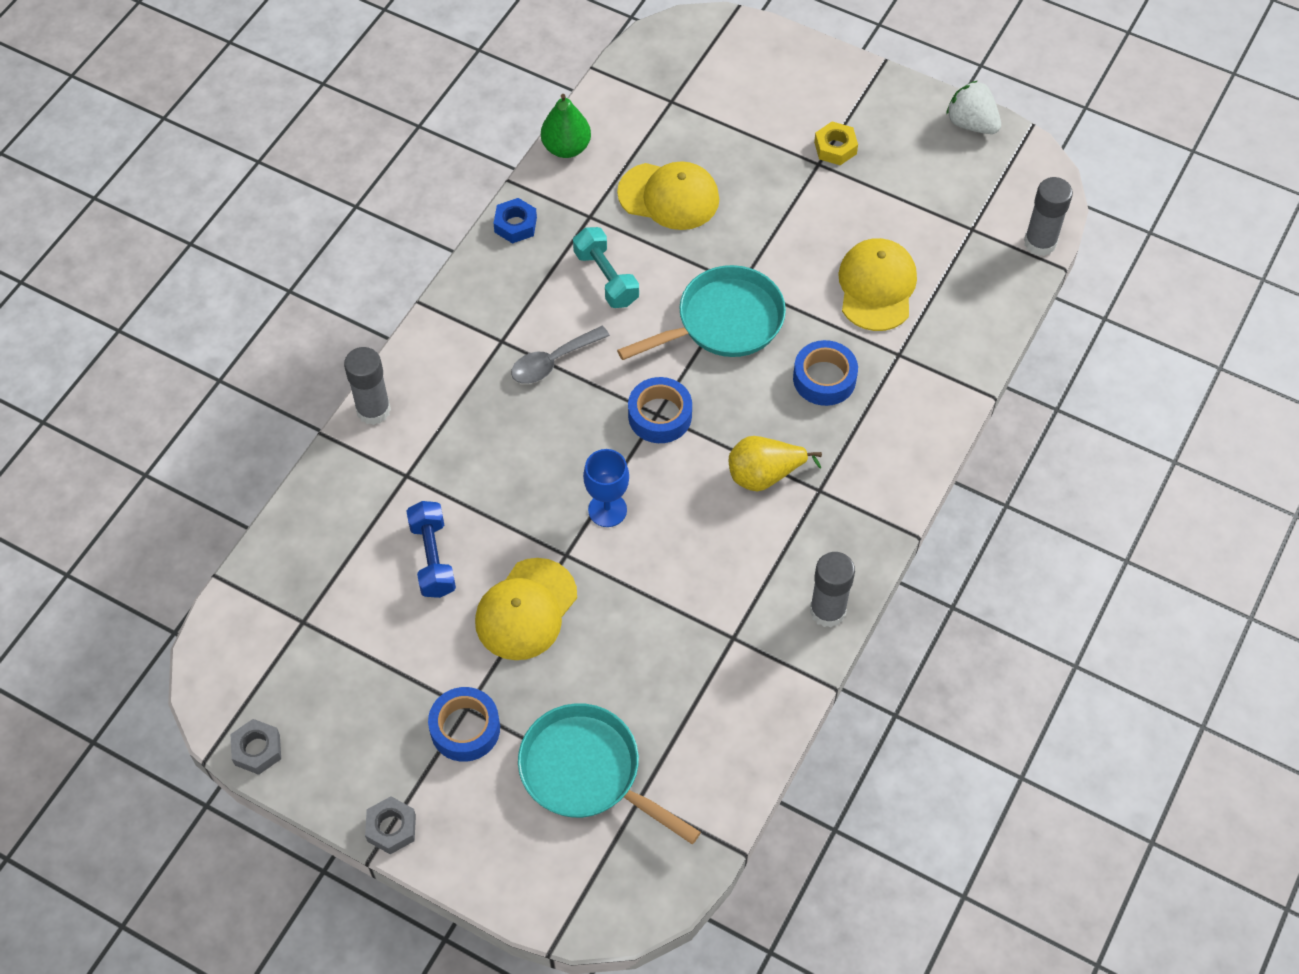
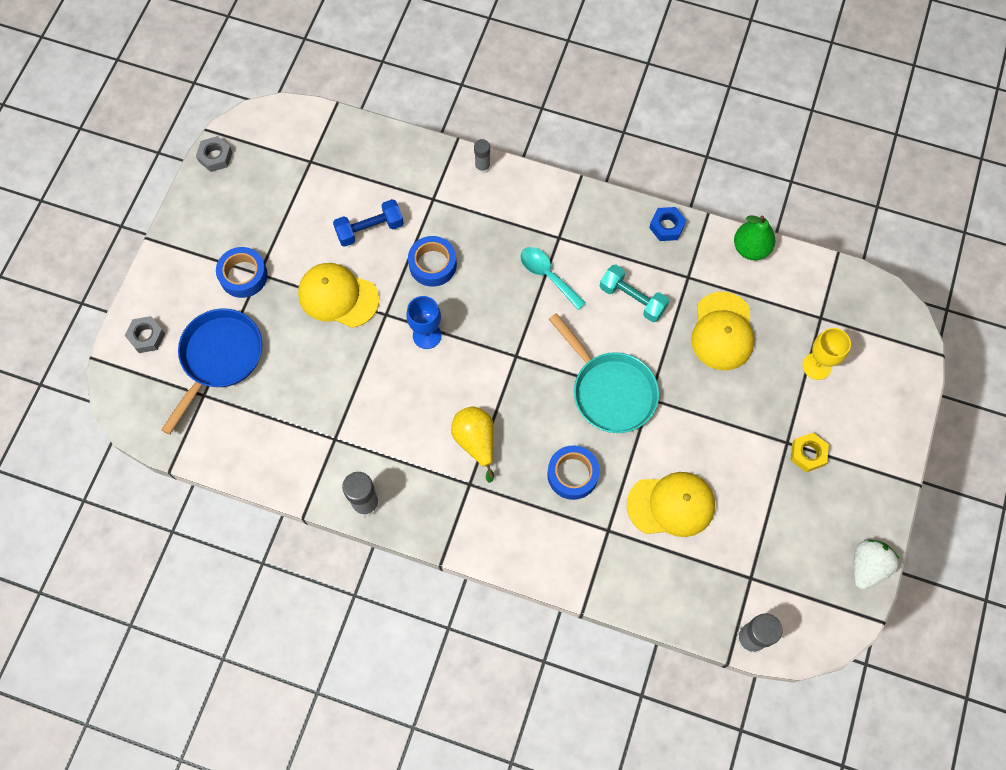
camera: 80 degrees right, 10 degrees up
grey glue stick [344,347,391,425] -> grey glue stick [474,139,490,174], size x0.62
grey nut [365,796,416,854] -> grey nut moved to [125,316,165,353]
grey spoon [511,326,610,384] -> turquoise spoon [520,247,586,310]
turquoise pan [518,703,701,844] -> blue pan [161,309,262,435]
turquoise dumbbell [573,227,639,308] -> turquoise dumbbell turned 75 degrees clockwise [600,265,669,322]
blue tape [628,377,692,443] -> blue tape moved to [408,236,457,287]
none -> yellow goblet [802,328,851,380]

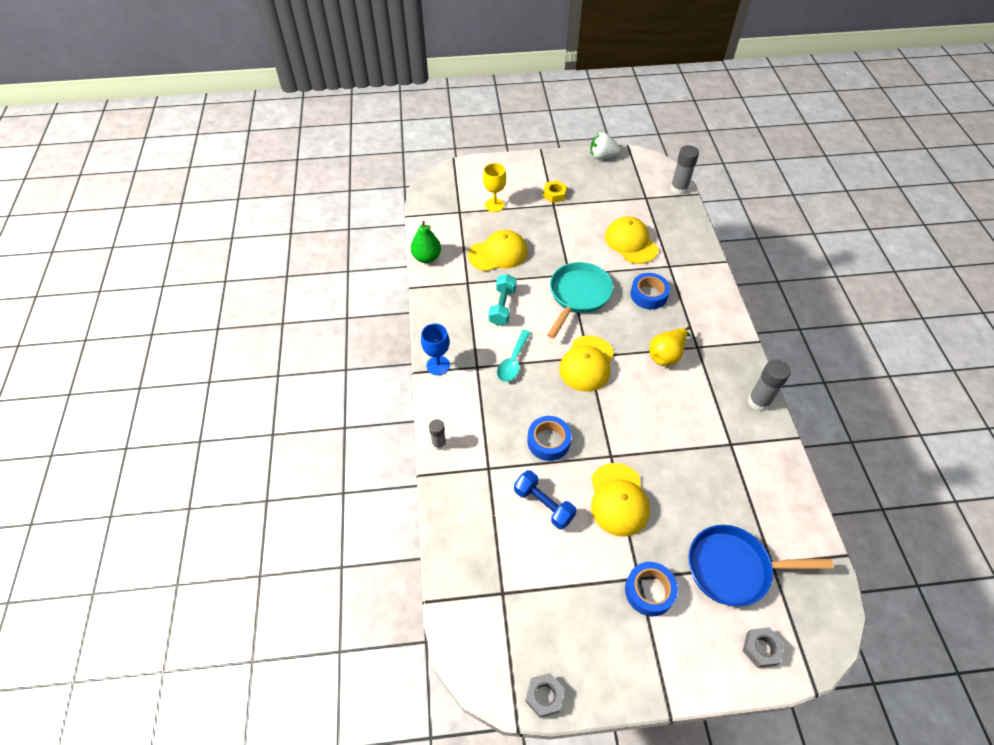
camera: 115 degrees left, 15 degrees down
blue goblet [406,296,441,349] -> blue goblet moved to [421,324,450,375]
blue nut [649,207,686,241] -> none
none -> yellow cap [559,336,614,392]

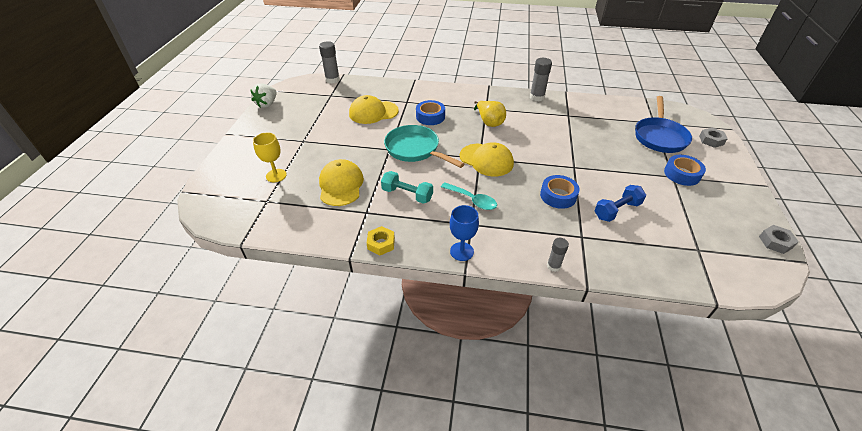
camera: 75 degrees left, 10 degrees down
green pear [411,221,441,263] -> none
yellow nut [543,180,567,203] -> yellow nut moved to [367,226,395,255]
yellow cap [591,463,650,537] -> none

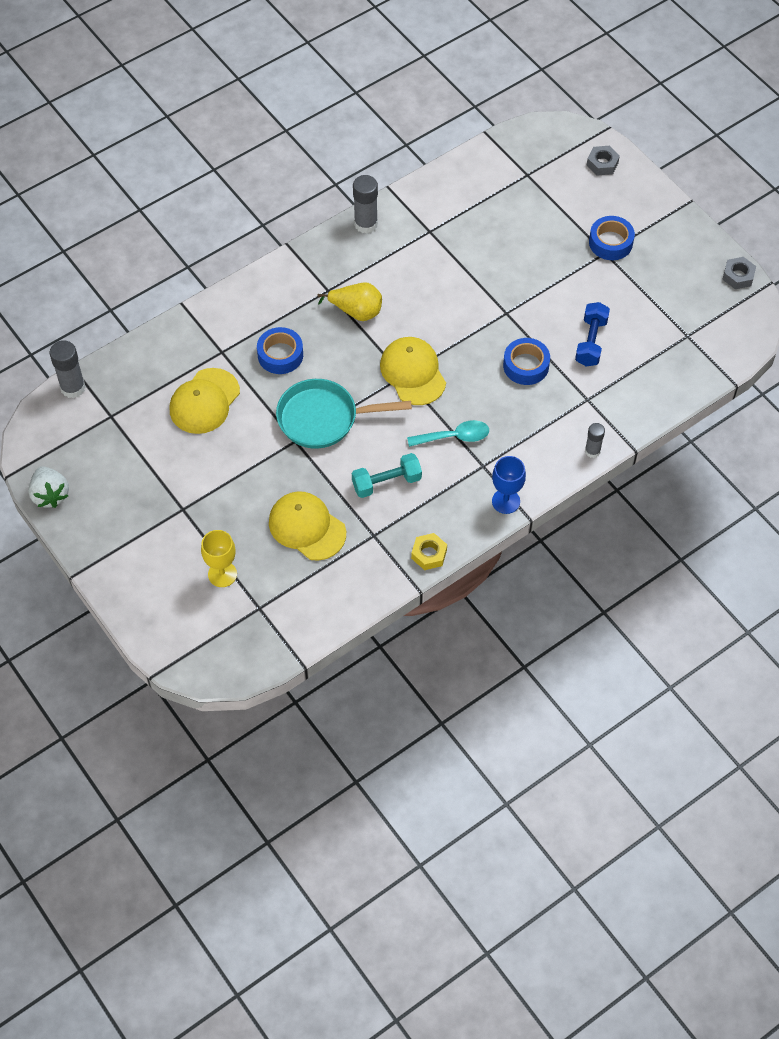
camera: 45 degrees left, 15 degrees up
yellow cap [460,142,514,176] -> yellow cap turned 105 degrees counterclockwise [380,337,446,405]
blue pan [635,96,692,153] -> none

